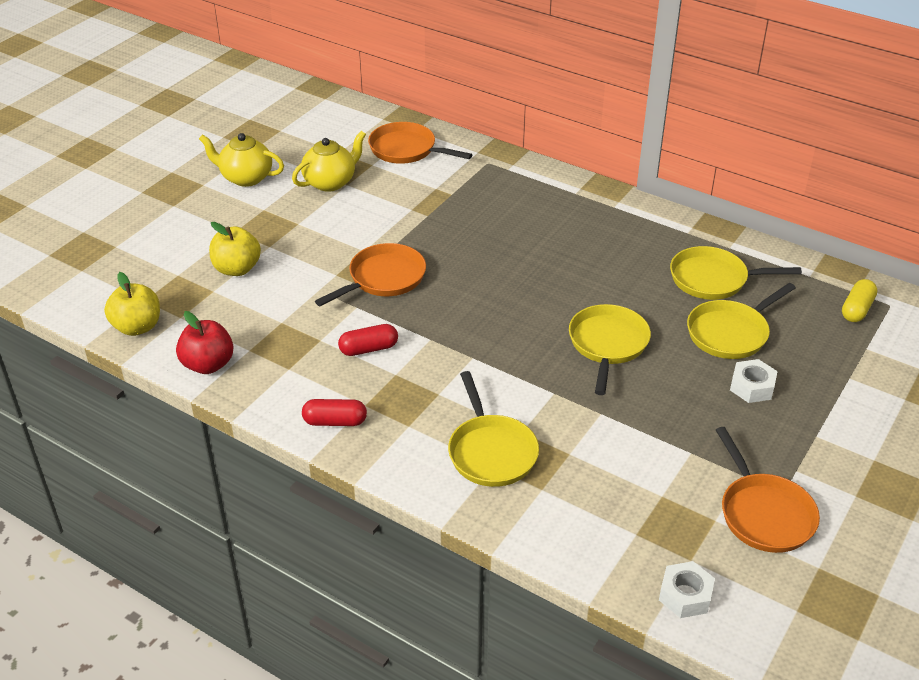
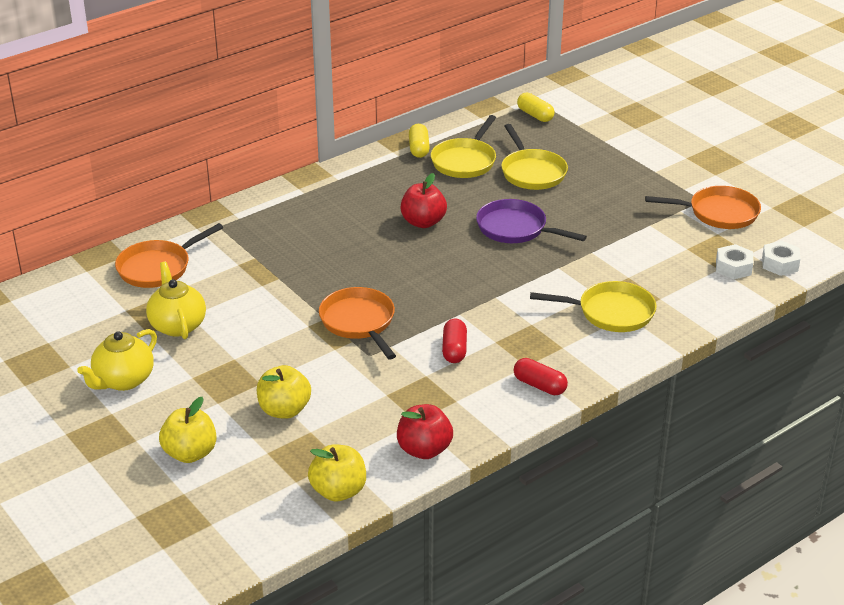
camera: 70 degrees left, 5 degrees down
red capsule [302,399,367,426] -> red capsule turned 75 degrees counterclockwise [514,358,568,395]
yellow pan [569,304,651,395] -> purple pan [476,199,587,243]
white nut [730,359,778,403] -> white nut moved to [716,244,753,279]
none -> yellow apple [159,397,217,463]
none -> red apple [401,173,447,228]
none -> yellow capsule [409,124,430,158]

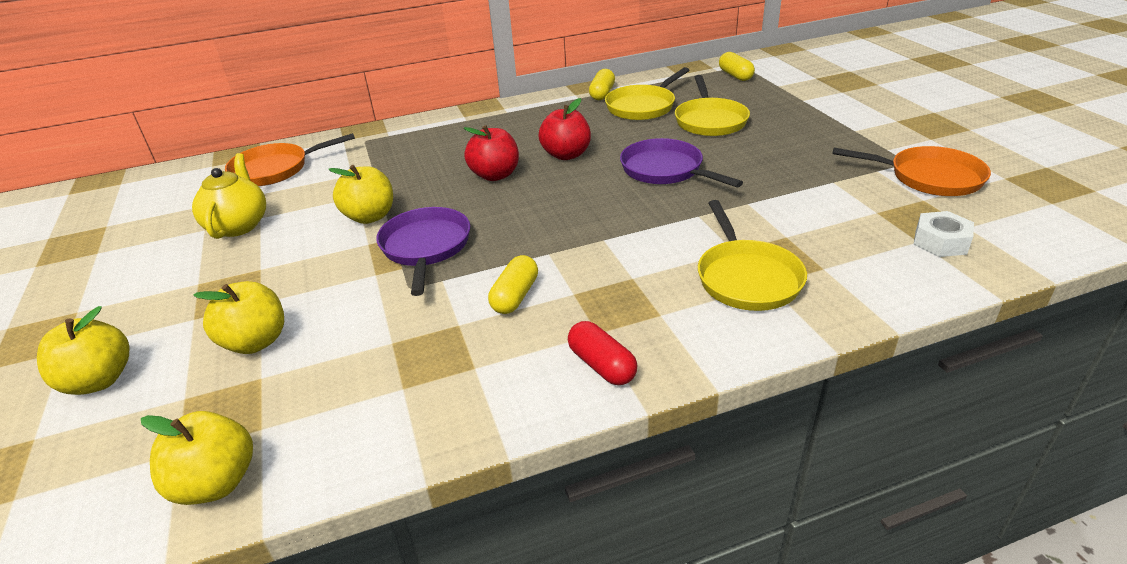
camera: 20 degrees right, 0 degrees up
yellow teapot [77,329,157,391] -> none
orange pan [319,287,396,360] -> purple pan [376,207,470,296]
red apple [397,404,453,459] -> red apple moved to [464,125,519,181]
red capsule [442,318,467,363] -> yellow capsule [488,255,538,314]
yellow pan [530,281,657,332] -> yellow pan turned 60 degrees clockwise [698,200,807,311]
white nut [762,241,800,276] -> none
none -> yellow apple [328,165,393,224]

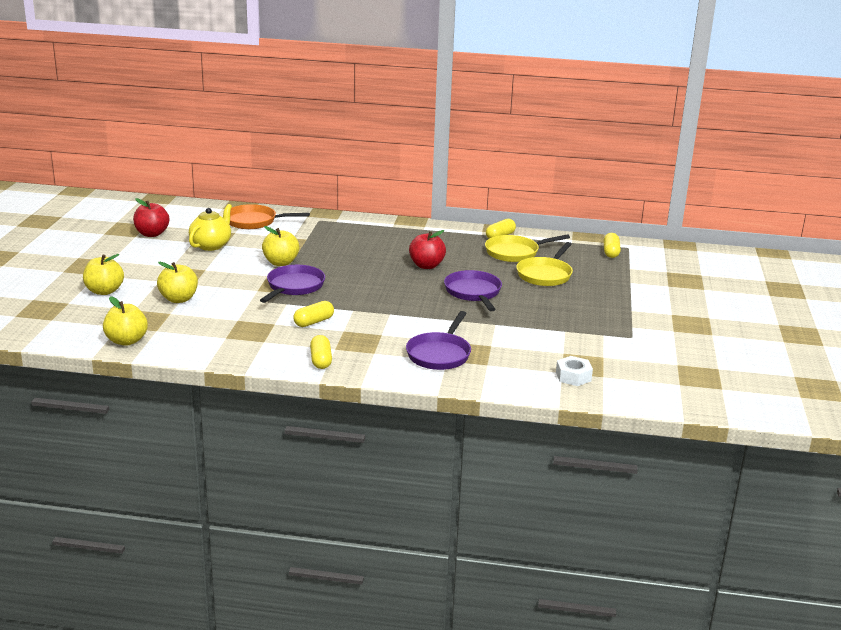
camera: 25 degrees right, 10 degrees down
red apple [464,125,519,181] -> red apple moved to [133,198,170,237]
red capsule [568,321,637,385] -> yellow capsule [310,335,332,369]
yellow pan [698,200,807,311] -> purple pan [406,311,471,370]
orange pan [832,146,991,196] -> none

